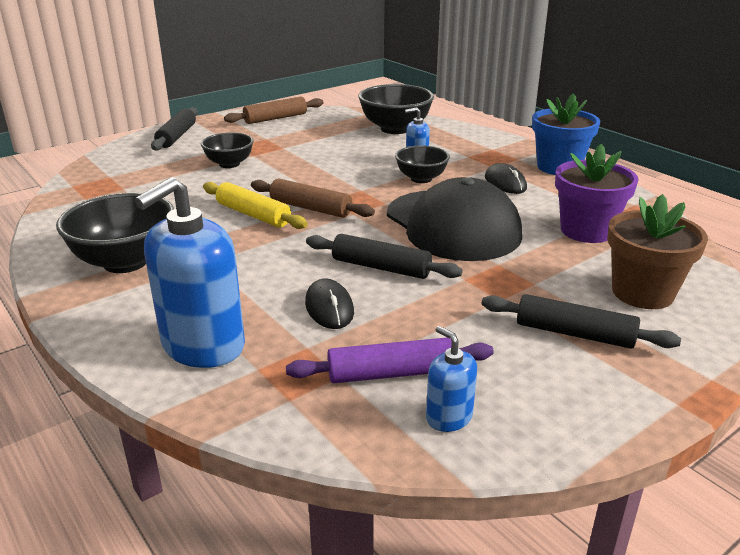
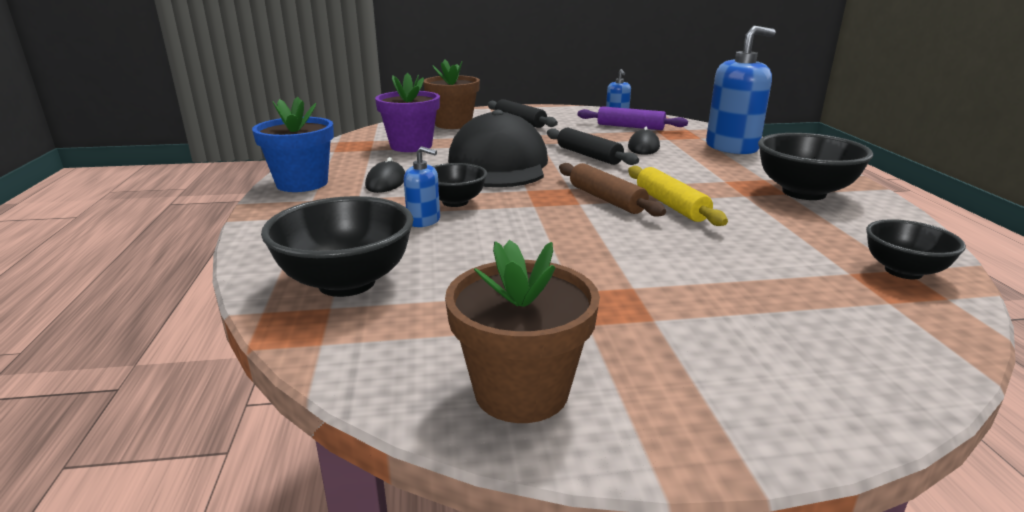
camera: 150 degrees left, 5 degrees down
black rolling pin [151,107,198,151] -> none
black bowl [201,132,254,168] -> black bowl moved to [866,219,966,279]
brown rolling pin [224,97,323,124] -> brown flower pot [445,240,600,423]

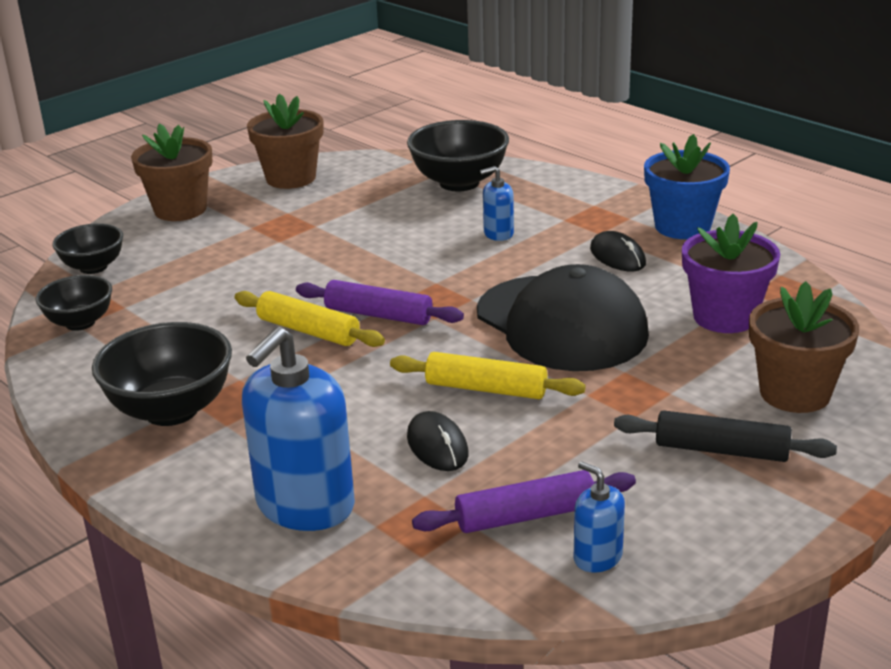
camera: 145 degrees right, 5 degrees up
black bowl [432,163,487,207] -> black bowl moved to [52,223,123,274]
black rolling pin [547,128,639,165] -> yellow rolling pin [390,352,586,399]
brown rolling pin [559,163,666,217] -> purple rolling pin [296,280,464,325]
none -> brown flower pot [131,123,213,221]

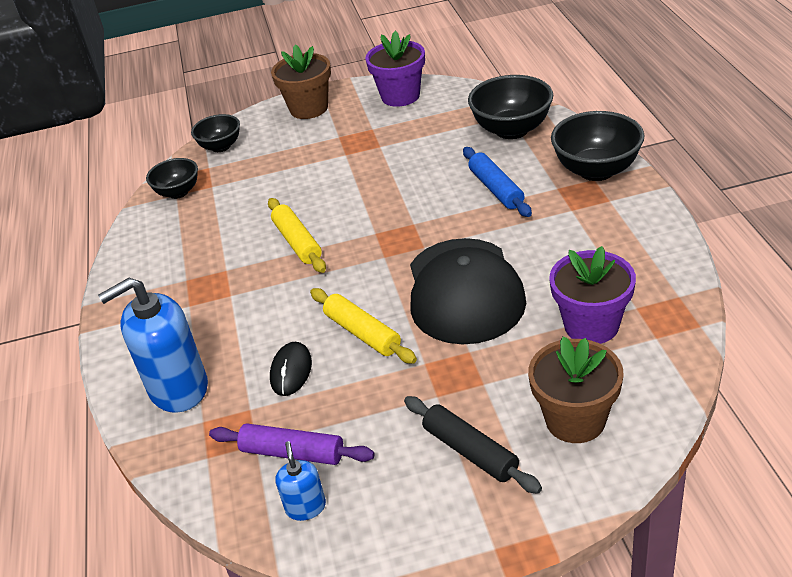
camera: 35 degrees right, 10 degrees up
black bowl [92,322,232,426] -> black bowl moved to [551,111,644,181]
brown flower pot [247,94,323,189] -> purple flower pot [365,31,425,107]
purple rolling pin [296,280,464,325] -> none
blue soap dispenser [480,166,514,241] -> blue rolling pin [463,147,532,217]
black mouse [590,231,646,272] -> none
blue flower pot [644,134,730,239] -> none

